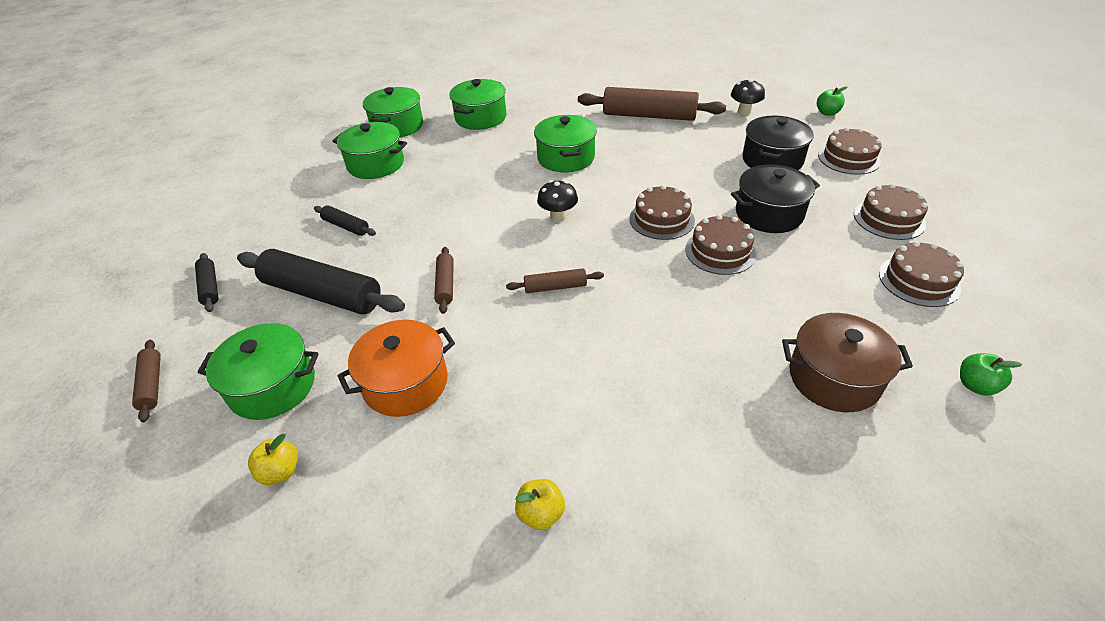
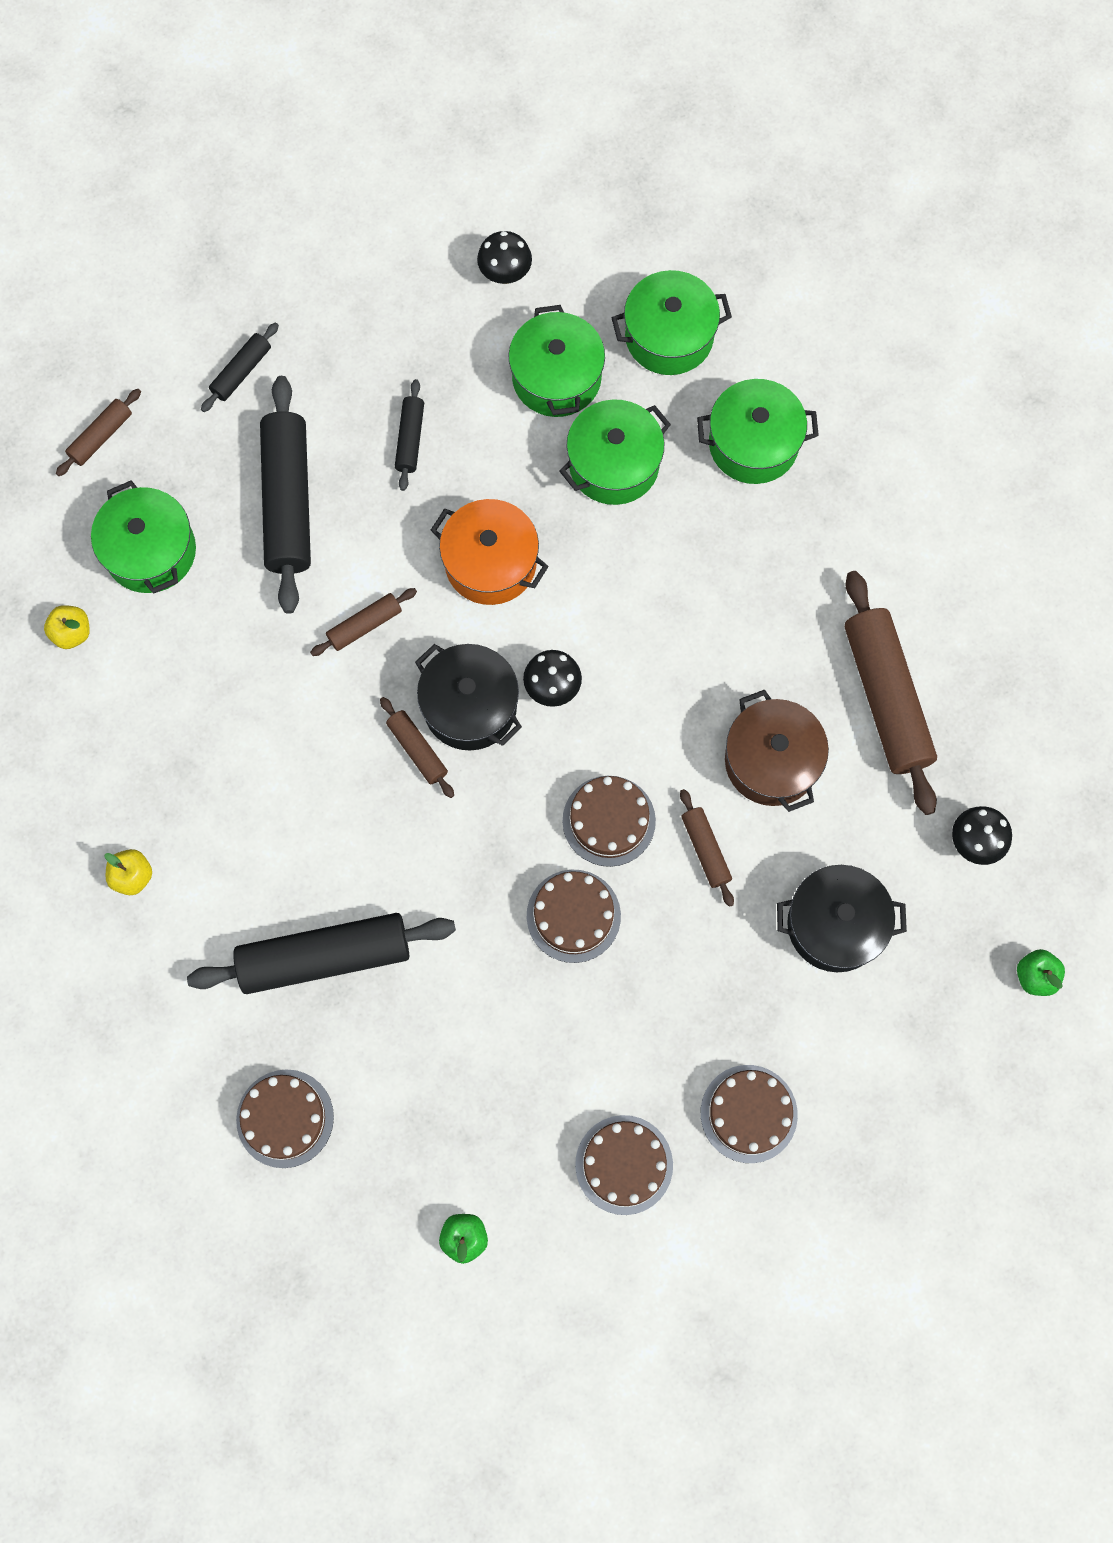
camera: 60 degrees right, 30 degrees up
orange pot [338,320,455,417] -> orange pot moved to [431,499,549,605]
green pot [534,115,597,173] -> green pot moved to [559,399,671,505]
black pot [731,164,820,233] -> black pot moved to [415,644,522,750]
brown pot [782,313,913,412] -> brown pot moved to [725,689,829,812]
brown cake [818,127,882,175] -> brown cake moved to [236,1069,334,1168]
none -> black rolling pin [187,913,456,994]
none -> black mushroom [477,231,532,284]
none -> brown rolling pin [680,789,734,907]

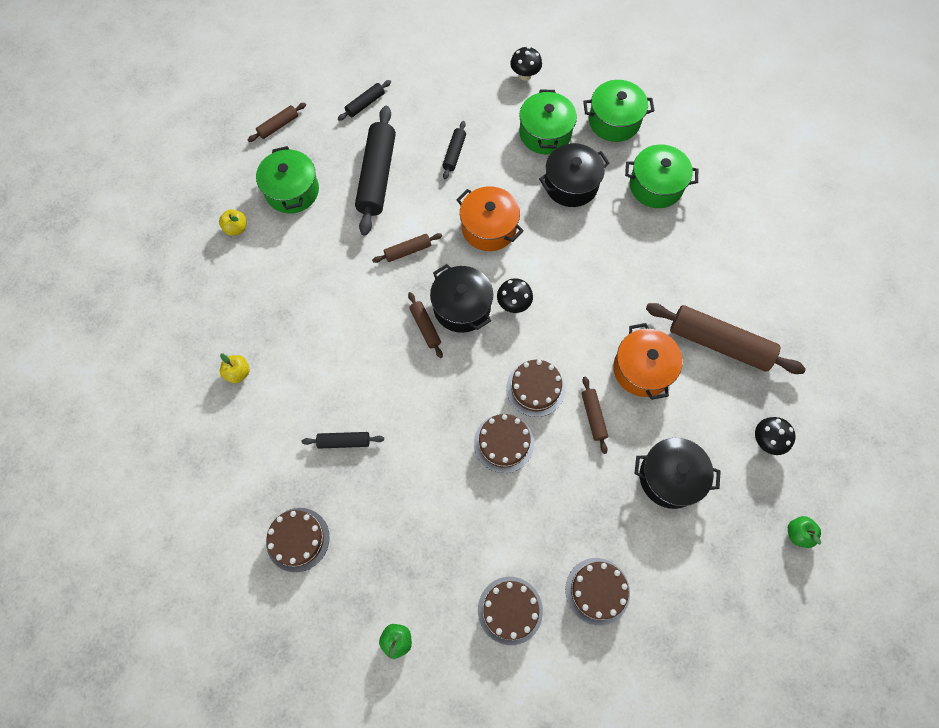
camera: 10 degrees right, 5 degrees down
black rolling pin [187,913,456,994] -> black rolling pin [302,432,384,449], size x0.48
green pot [559,399,671,505] -> black pot [539,143,610,207]
brown pot [725,689,829,812] -> orange pot [613,323,682,400]
brown rolling pin [845,571,937,815] -> brown rolling pin turned 60 degrees counterclockwise [646,303,806,374]

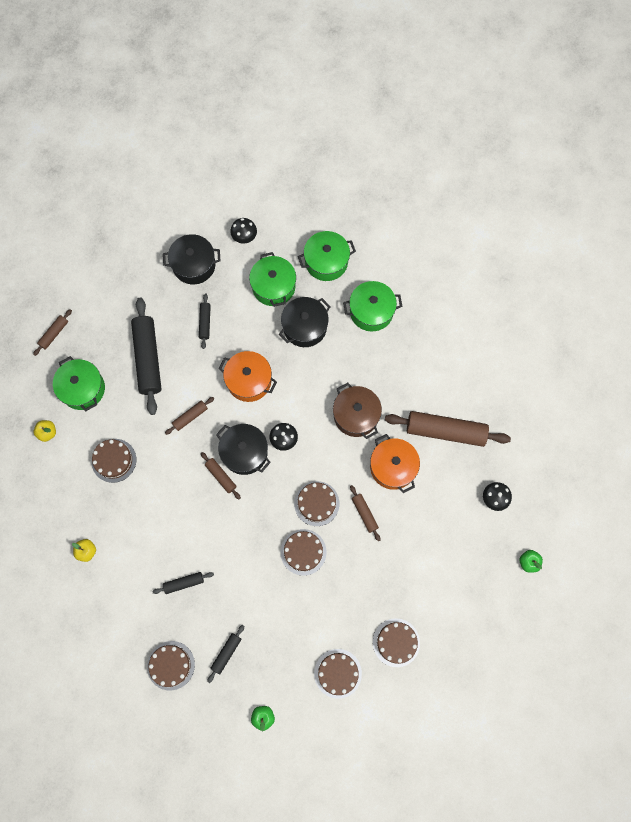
camera: 15 degrees left, 5 degrees up
black rolling pin [338,80,391,121] -> black rolling pin moved to [207,625,244,683]
black pot [635,438,721,509] -> black pot moved to [163,234,220,284]
none -> brown cake [92,439,136,483]
none -> brown pot [333,383,382,439]

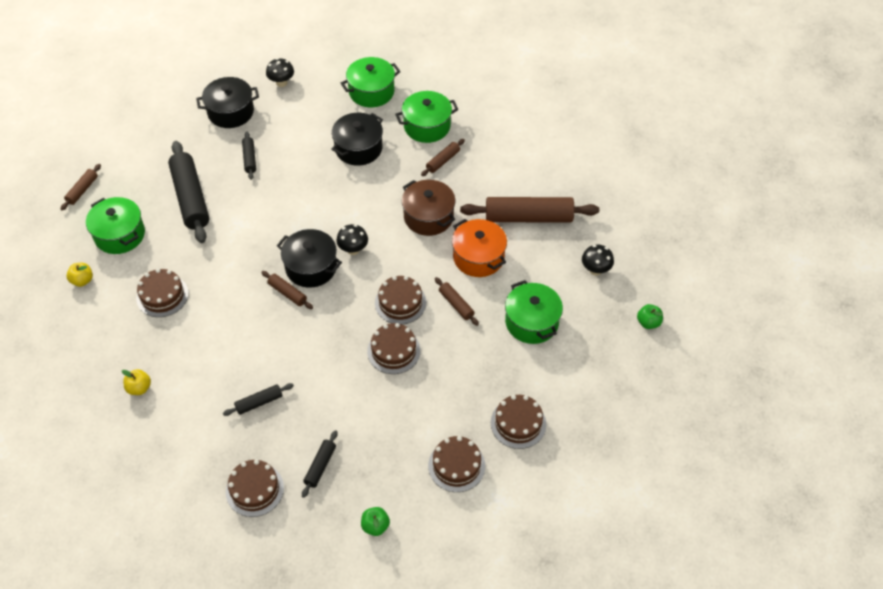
camera: 10 degrees left, 20 degrees down
brown rolling pin [165,397,214,435] -> brown rolling pin moved to [421,139,465,176]
orange pot [218,351,277,402] -> none
green pot [249,252,296,307] -> green pot moved to [505,280,563,344]

